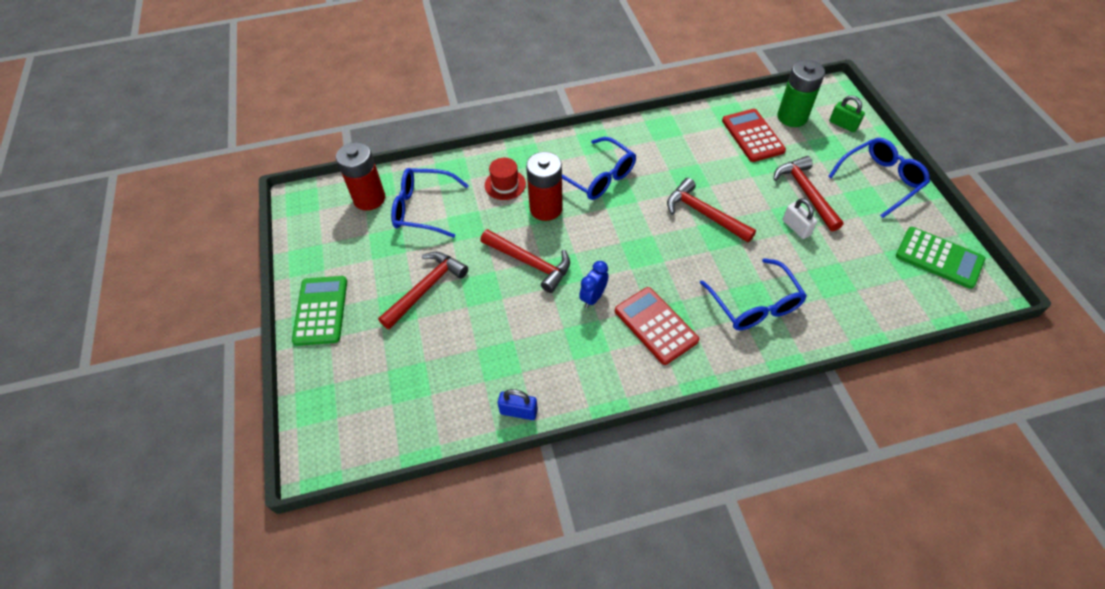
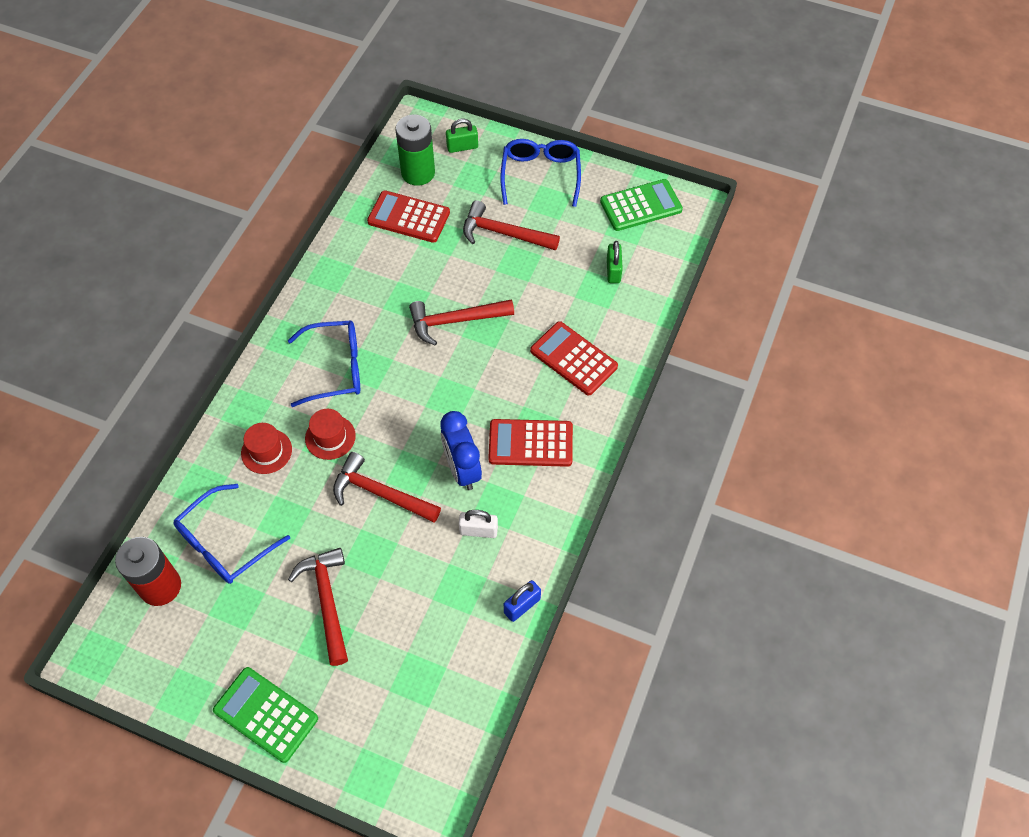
camera: 55 degrees left, 5 degrees up
red hammer [480,229,570,293] -> red hammer turned 135 degrees counterclockwise [333,452,441,523]
red battery [526,152,563,221] -> red hat [305,409,356,460]
blue clock [579,261,609,308] -> blue clock [440,411,482,490], size x1.56
blue glasses [700,258,807,330] -> red calculator [530,321,618,395]
white padlock [783,198,817,239] -> white padlock moved to [459,510,498,538]
none -> green padlock [607,241,623,283]

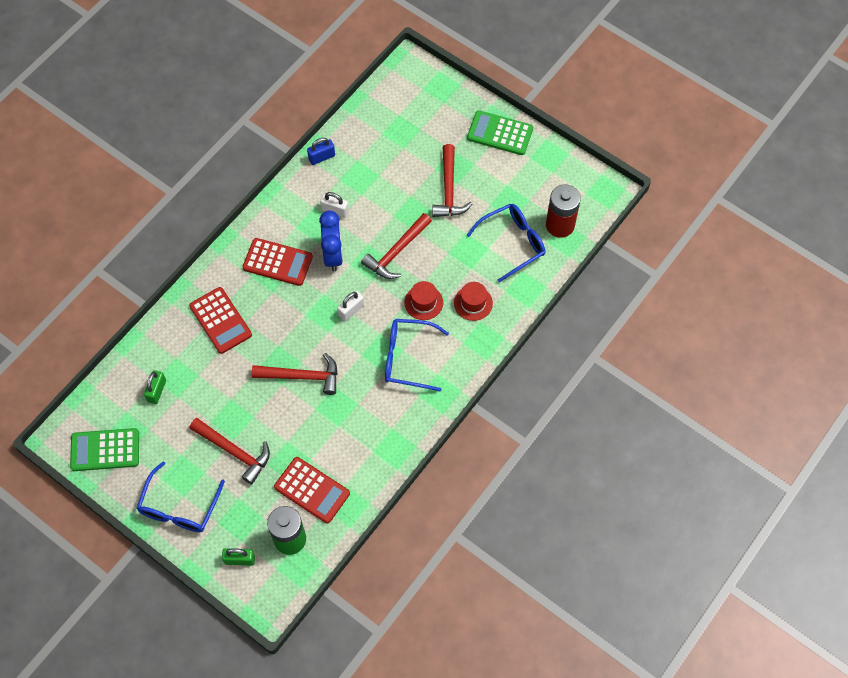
camera: 165 degrees left, 5 degrees up
green calculator [213,667,318,763] -> green calculator turned 150 degrees clockwise [467,110,533,155]
red hammer [333,452,441,523] -> red hammer turned 90 degrees clockwise [361,213,432,279]
none -> white padlock [337,291,364,321]

